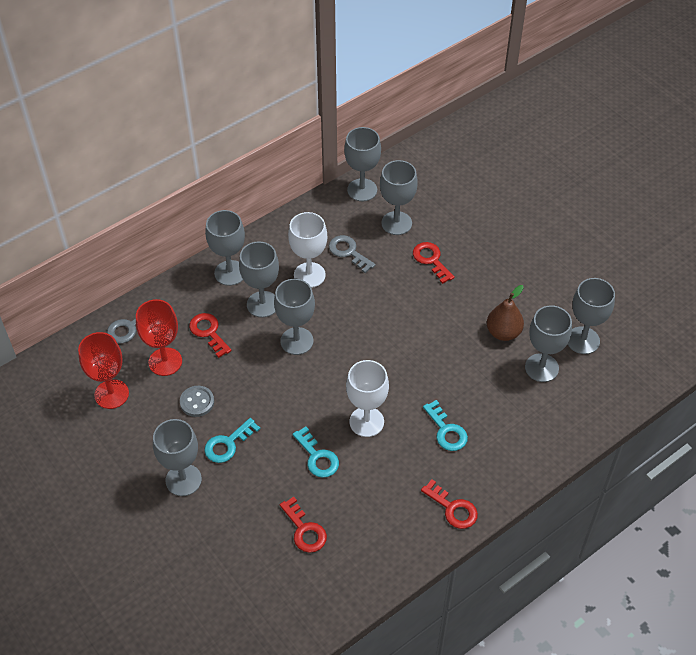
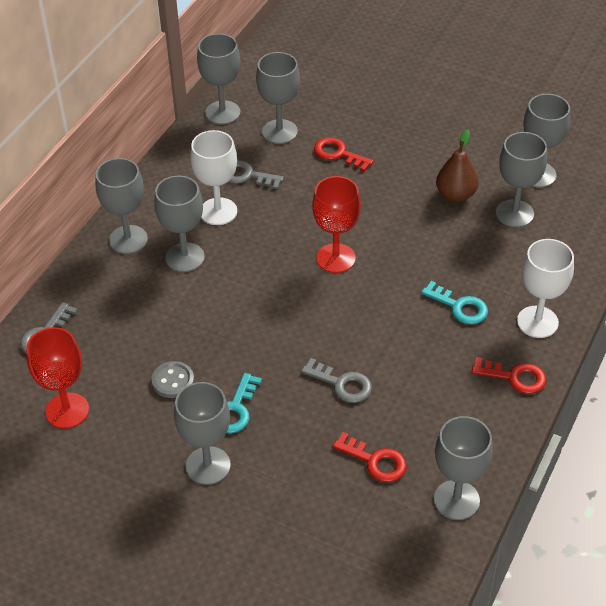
camera: 25 degrees left, 5 degrees down
red goblet [136,299,182,376] -> red goblet moved to [312,176,361,273]
red key [189,313,232,358] -> none
grey goblet [274,279,315,355] -> grey goblet moved to [434,416,493,520]
turquoise key [293,426,339,478] -> grey key [301,358,372,403]
white goblet [346,360,389,437] -> white goblet moved to [517,239,574,338]

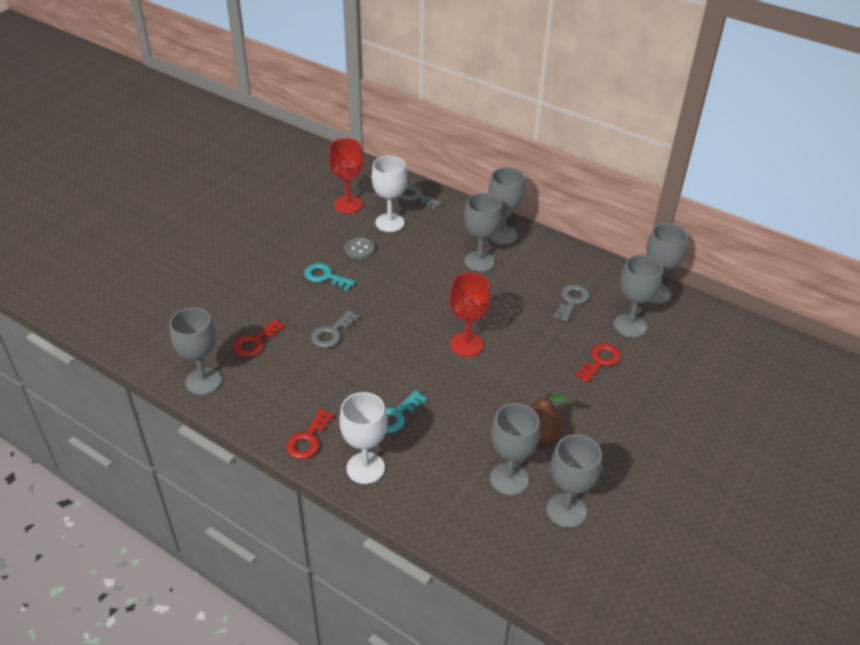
camera: 95 degrees right, 5 degrees down
grey goblet [174,382,231,485] -> none
white goblet [190,130,237,225] -> white goblet moved to [371,156,407,232]

